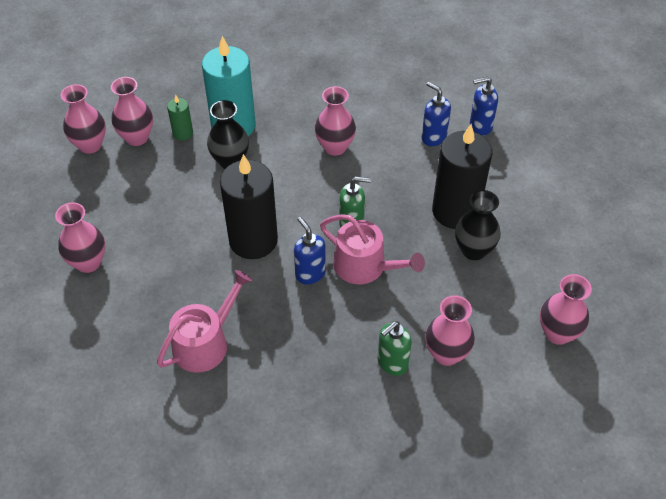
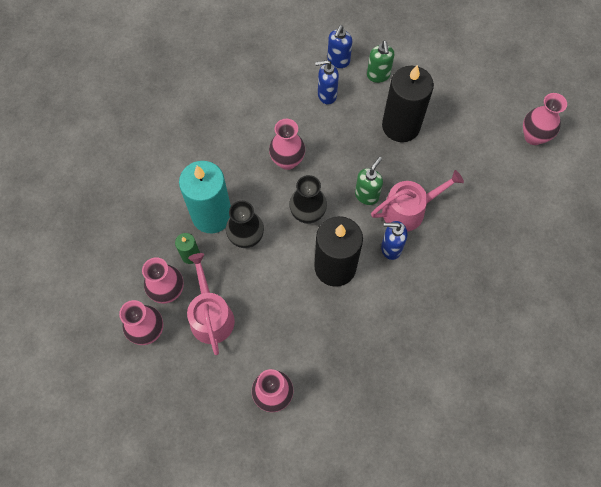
camera: 55 degrees left, 15 degrees up
pink watering can [157,270,252,373] -> pink watering can moved to [187,253,235,355]
green soap dispenser [378,321,412,376] -> green soap dispenser moved to [367,40,394,83]
pink vase [426,295,475,366] -> none
black vase [455,190,501,260] -> black vase moved to [289,175,327,224]

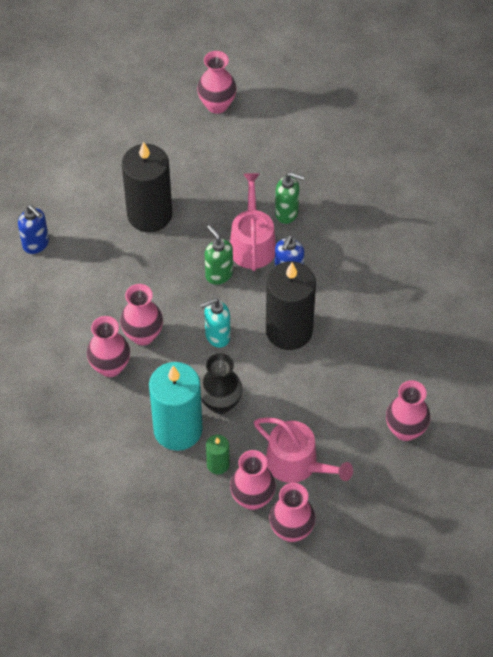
camera: 70 degrees left, 10 degrees down
pink watering can [187,253,235,355] -> pink watering can turned 150 degrees counterclockwise [254,417,353,483]
black vase [289,175,327,224] -> turquoise soap dispenser [200,298,231,348]
blue soap dispenser [315,60,339,104] -> none
green soap dispenser [367,40,394,83] -> green soap dispenser moved to [275,172,305,224]
none -> pink vase [87,316,130,377]

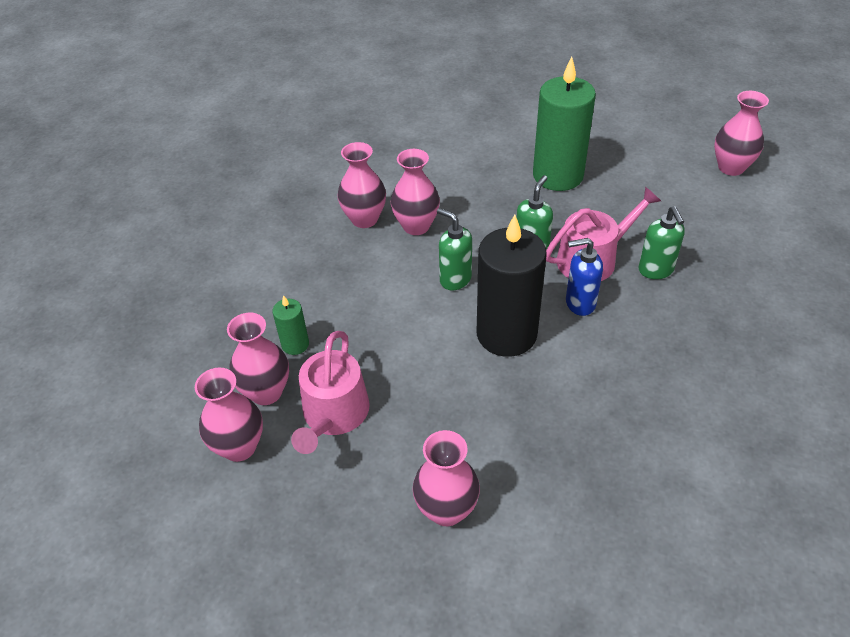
camera: 65 degrees right, 10 degrees down
blue soap dispenser [18,205,49,254] -> none
black candle [122,142,172,232] -> green candle [533,57,596,191]
turquoise candle [149,362,203,451] -> none
turquoise soap dispenser [200,298,231,348] -> green soap dispenser [437,208,472,290]
black vase [200,353,243,414] -> none

